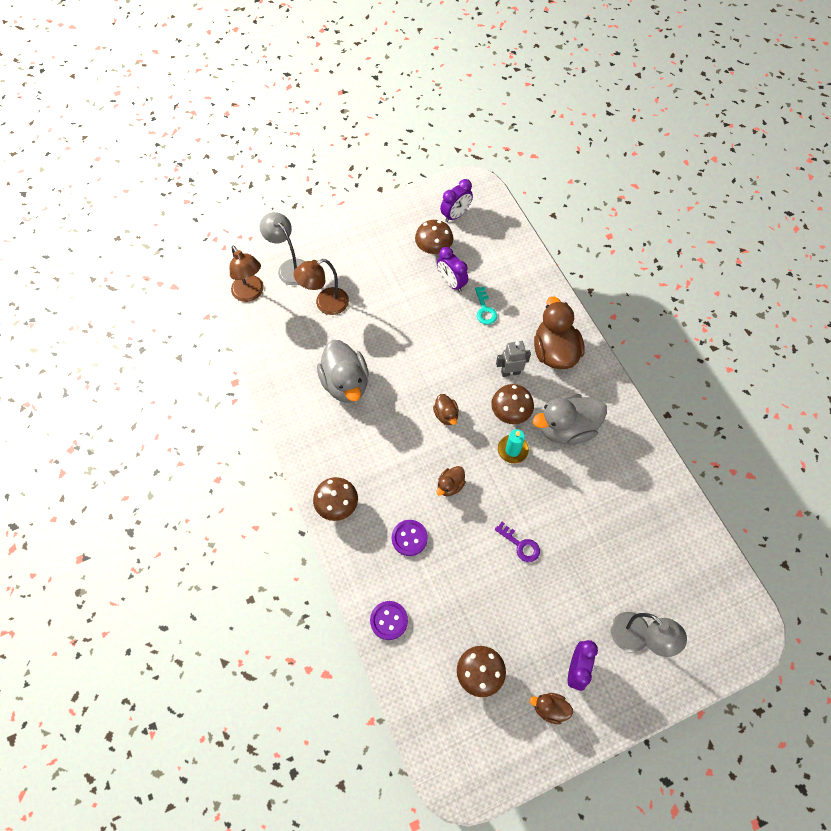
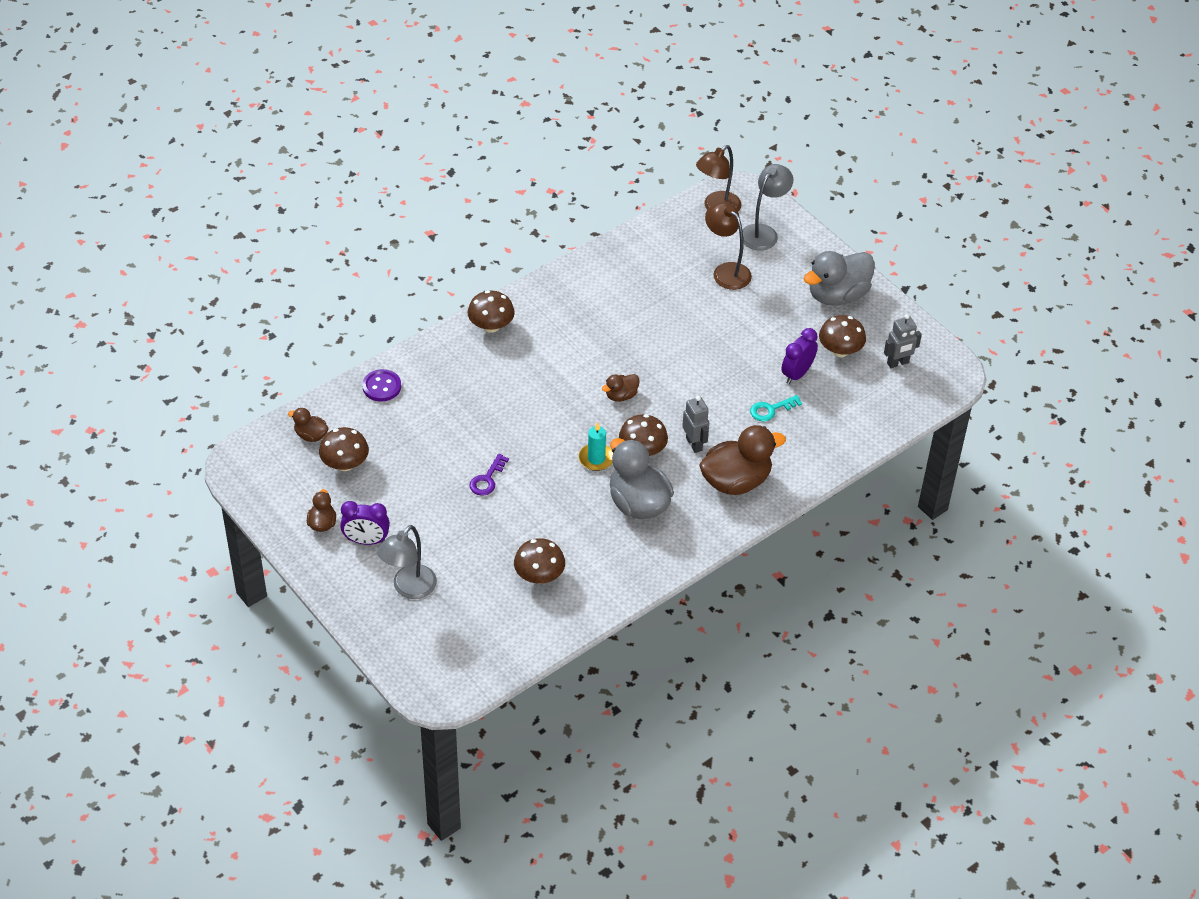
camera: 75 degrees right, 15 degrees down
grey duck [317,340,369,403] -> grey duck moved to [803,251,875,306]
purple button [392,520,428,556] -> none
brown duck [437,466,466,496] -> brown duck moved to [288,408,329,442]
purple clock [440,179,473,222] -> grey robot [884,314,922,368]
none -> brown mushroom [514,538,565,584]

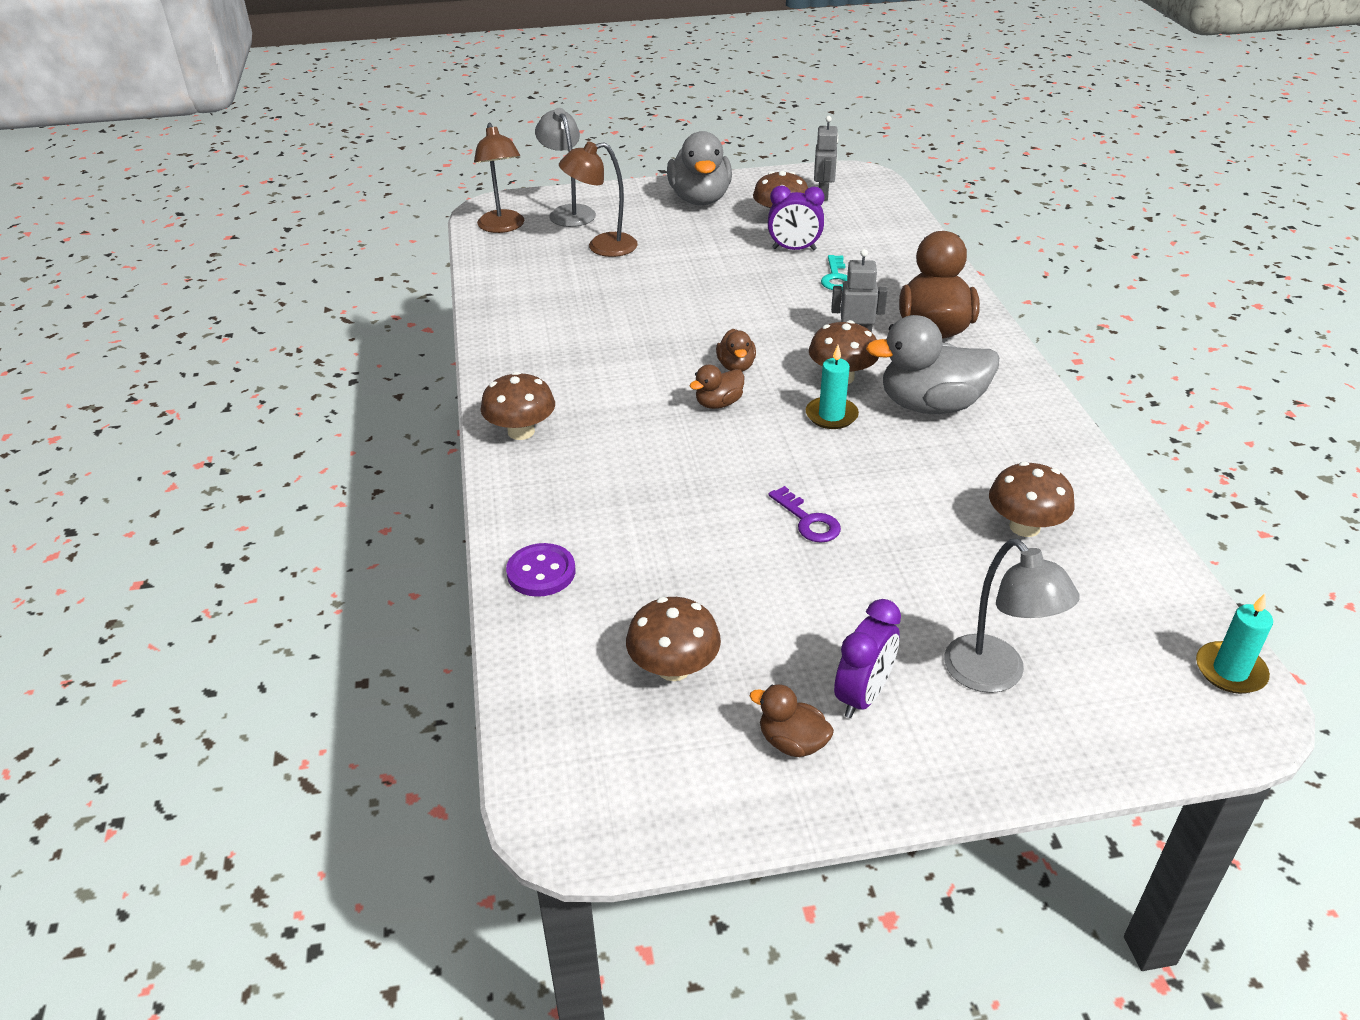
camera: 60 degrees left, 10 degrees down
brown duck [288,408,329,442] -> brown duck moved to [690,365,744,409]
purple clock [781,328,818,384] -> purple clock turned 60 degrees counterclockwise [768,186,825,251]
none -> turquoise candle [1196,594,1273,694]

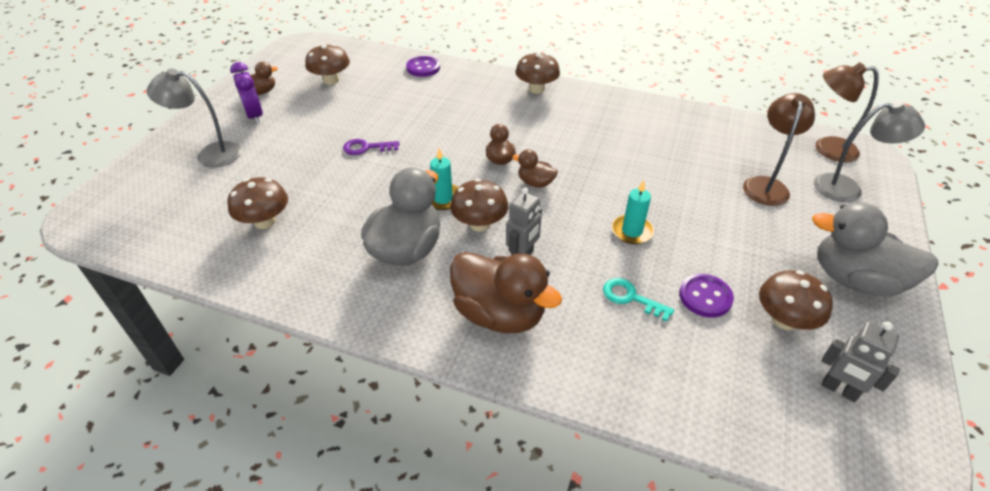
camera: 120 degrees right, 5 degrees up
purple clock [768,186,825,251] -> purple button [679,274,734,317]
turquoise candle [1196,594,1273,694] -> turquoise candle moved to [612,180,654,244]

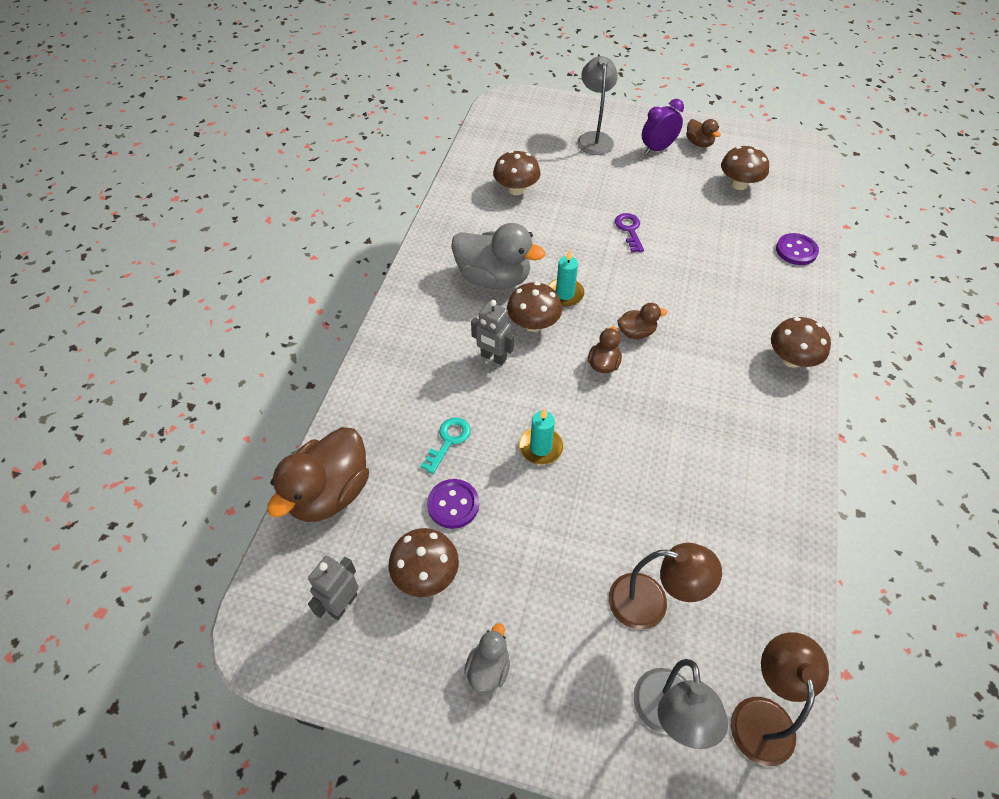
camera: 85 degrees right, 10 degrees up
brown duck [450,252,562,333] -> brown duck moved to [267,427,369,522]
grey duck [812,203,939,296] -> grey duck [464,623,510,693], size x0.49

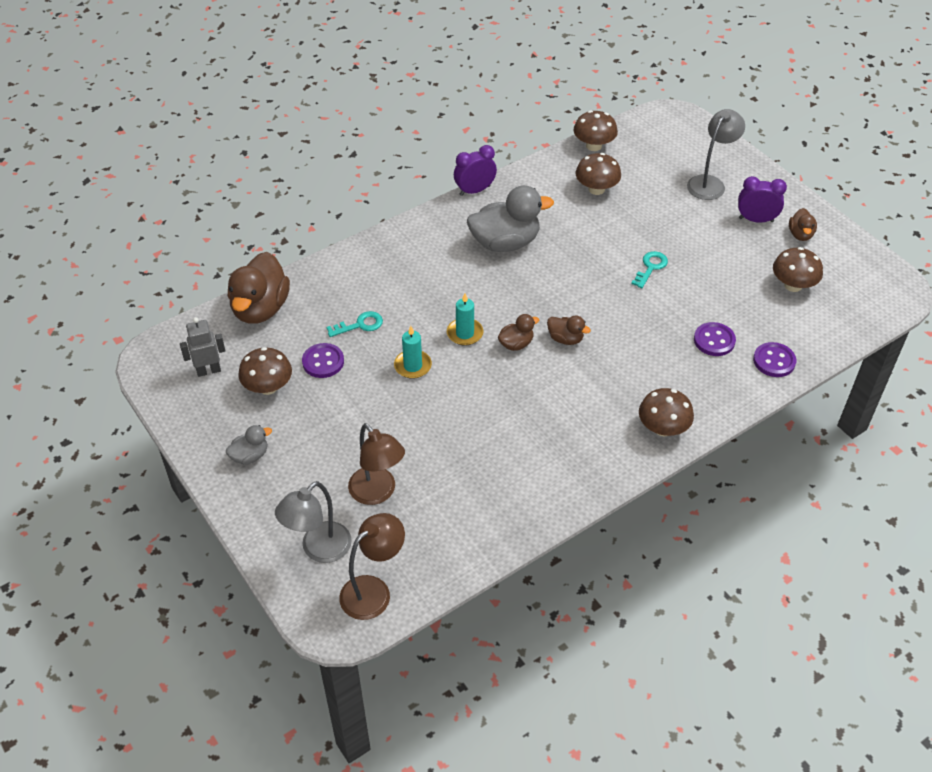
camera: 40 degrees right, 5 degrees down
brown duck [267,427,369,522] -> brown duck turned 60 degrees counterclockwise [228,252,290,324]
grey duck [451,223,545,289] -> grey duck turned 75 degrees counterclockwise [467,185,554,252]
grey robot [471,300,514,365] -> none
brown mushroom [507,282,562,332] -> brown mushroom moved to [573,110,618,151]
turquoise candle [548,250,584,307] -> turquoise candle moved to [447,294,484,346]
purple key [615,213,644,252] -> turquoise key [631,251,668,288]
none -> purple clock [454,145,497,196]
none -> purple button [694,322,736,356]

